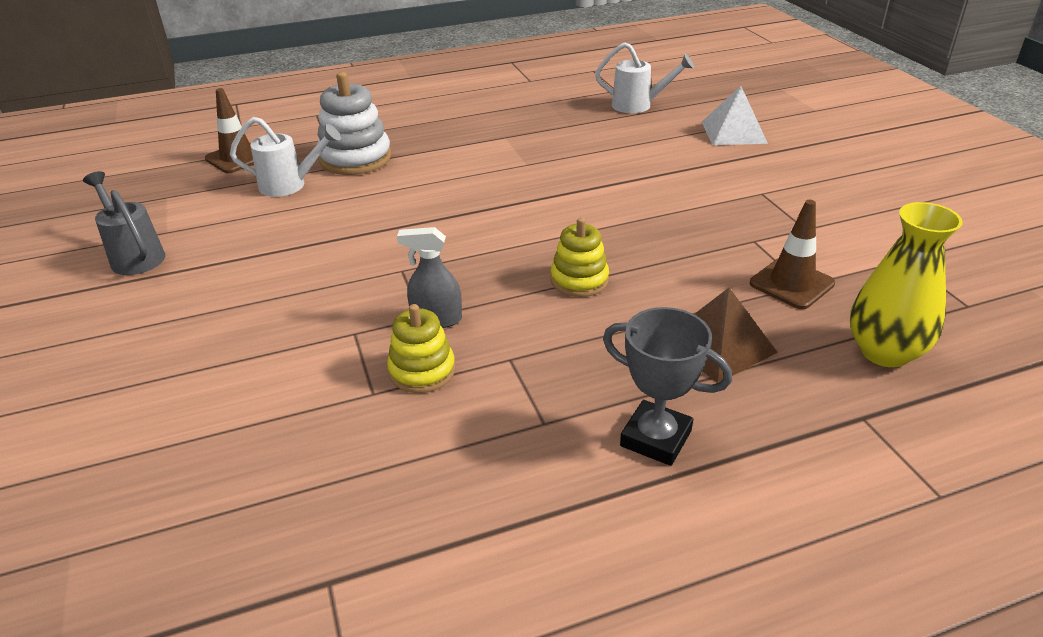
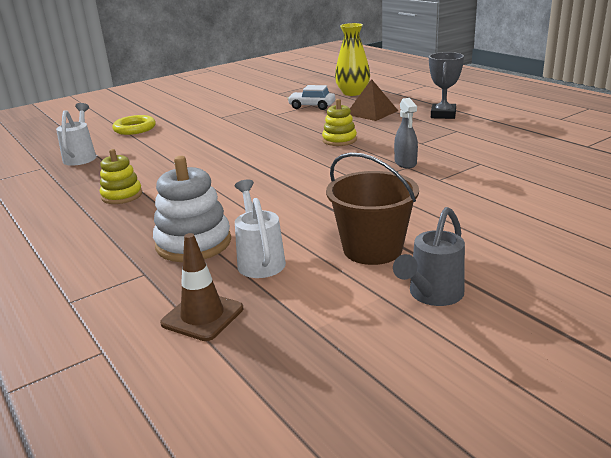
camera: 105 degrees left, 10 degrees down
yellow stacking toy [387,304,455,393] -> yellow stacking toy moved to [100,149,142,204]
white pyramid [702,86,768,145] -> yellow ring [112,115,156,135]
brown traffic cone [750,200,835,309] -> white car [287,85,335,110]
none -> brown bucket [326,152,419,265]

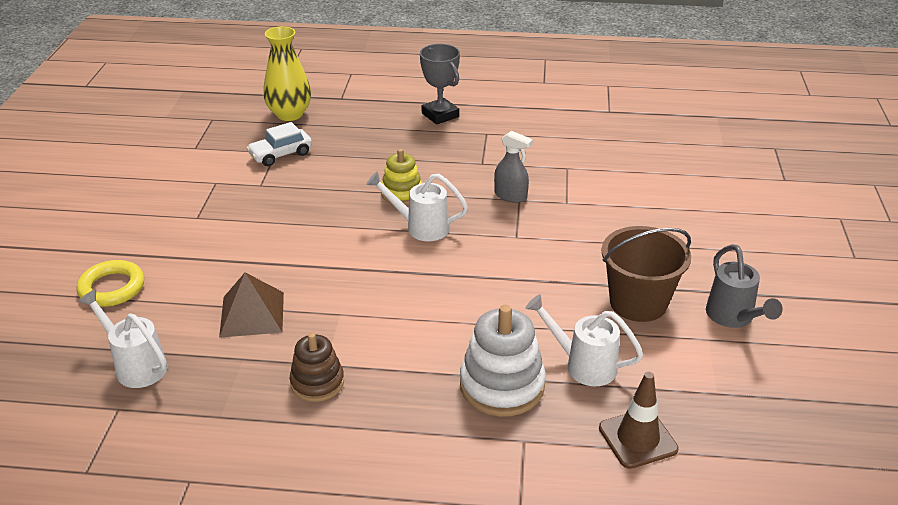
camera: 50 degrees left, 10 degrees up
yellow stacking toy [100,149,142,204] -> brown stacking toy [289,333,344,402]
brown pyramid [350,79,398,121] -> brown pyramid moved to [219,272,284,338]
none -> white watering can [366,171,468,241]

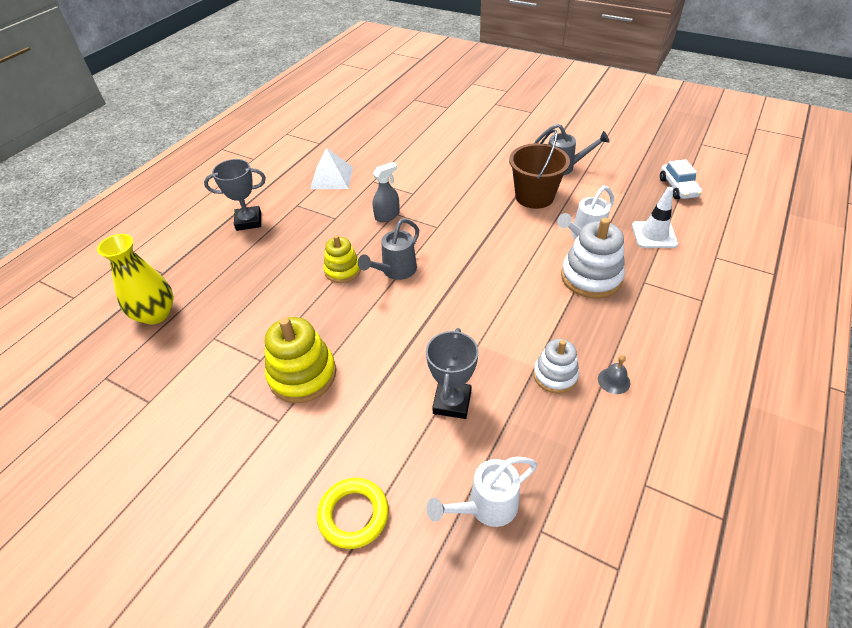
camera: 65 degrees left, 10 degrees up
brown pyramid [219,272,284,338] -> grey trophy [426,328,478,419]
white car [247,122,312,166] -> white car moved to [660,159,702,199]
brown stacking toy [289,333,344,402] -> white stacking toy [533,339,579,393]
white watering can [366,171,468,241] -> grey watering can [358,218,419,280]
brown traffic cone [599,372,679,469] -> white traffic cone [632,187,678,248]
none -> yellow stacking toy [265,317,336,403]
none -> white pyramid [310,148,353,189]
none -> grey bell [598,355,631,394]

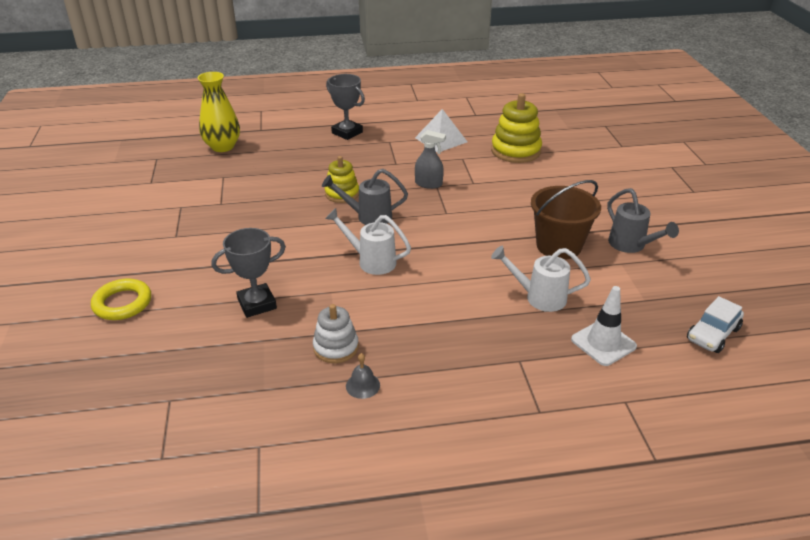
camera: 50 degrees right, 10 degrees down
yellow stacking toy [265,317,336,403] -> yellow stacking toy moved to [491,93,542,163]
white watering can [426,457,537,527] -> white watering can moved to [325,208,411,275]
white stacking toy [561,218,625,298] -> none

